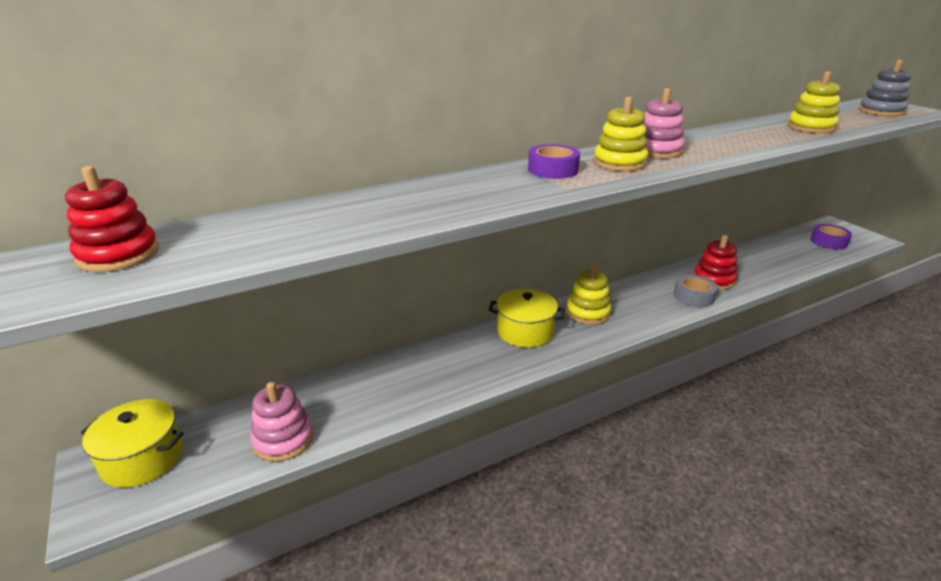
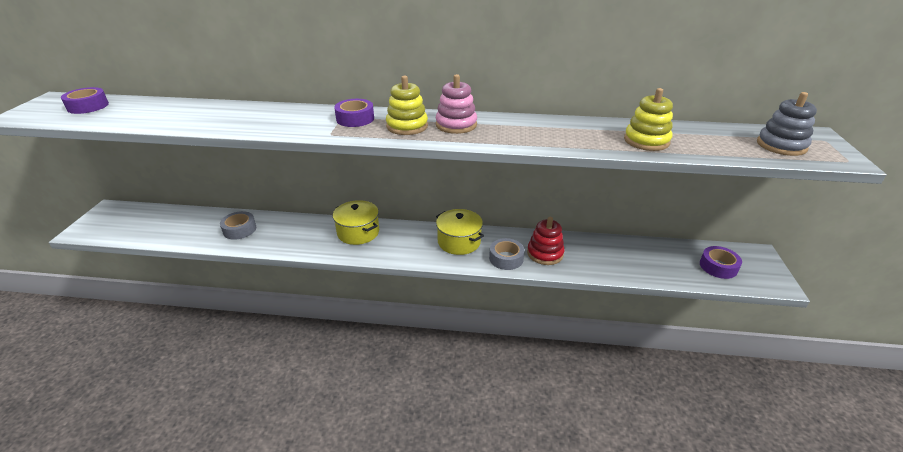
camera: 35 degrees right, 5 degrees up
red stacking toy [65,166,159,272] -> purple tape [61,87,109,114]
yellow pot [81,399,183,488] -> yellow pot moved to [436,209,484,255]
pink stacking toy [250,382,314,462] -> none
yellow stacking toy [566,265,612,325] -> none
none -> grey tape [220,211,256,240]

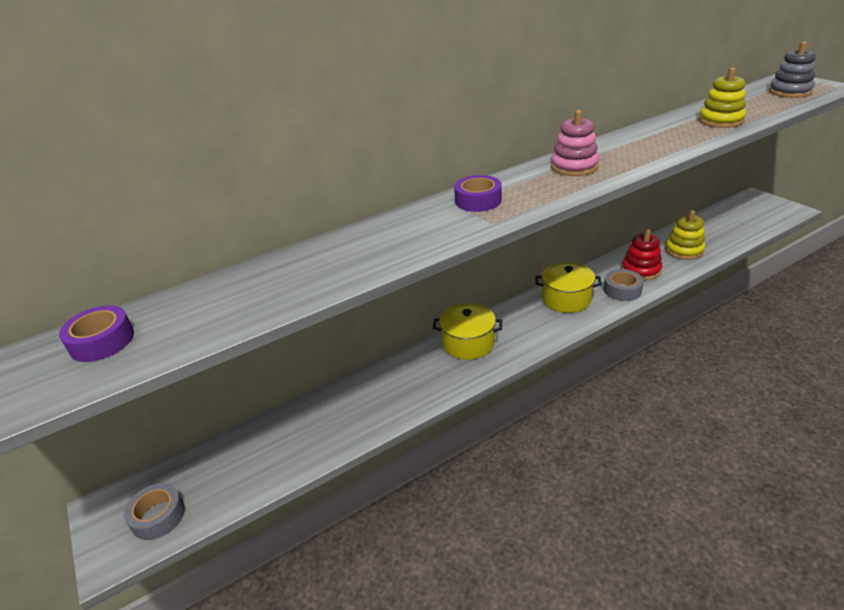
camera: 35 degrees left, 0 degrees up
grey tape [220,211,256,240] -> grey tape moved to [124,483,185,540]
yellow stacking toy [386,76,428,135] -> yellow stacking toy moved to [665,210,705,260]
purple tape [700,246,742,279] -> none

